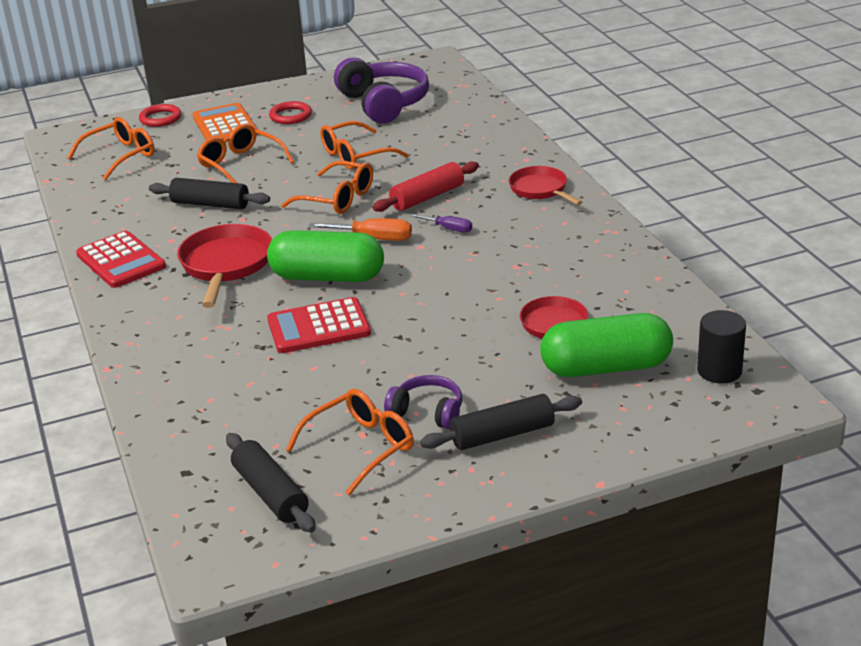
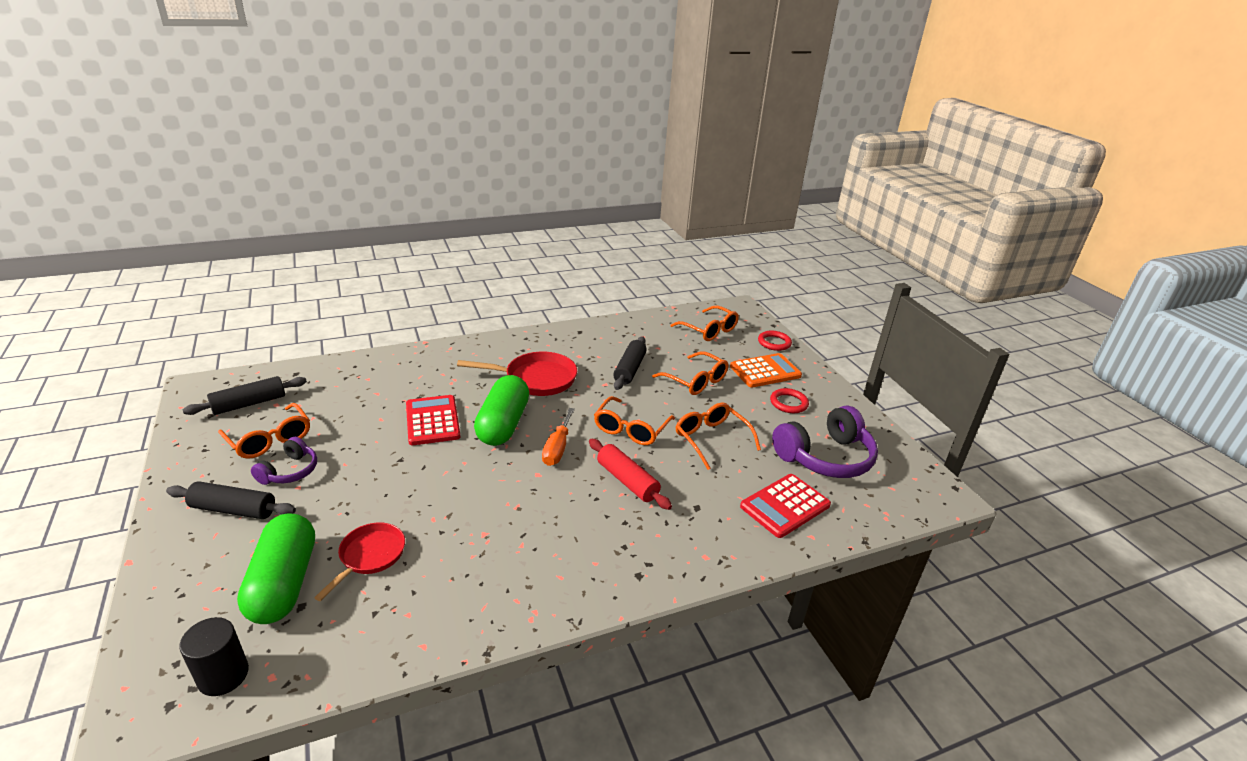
camera: 85 degrees right, 0 degrees up
red calculator [76,231,166,288] -> red calculator moved to [740,474,831,538]
orange glasses [197,124,294,183] -> orange glasses turned 90 degrees clockwise [652,352,728,395]
purple screwdriver [411,214,472,233] -> none
black rolling pin [420,394,582,450] -> black rolling pin turned 60 degrees counterclockwise [166,481,296,519]
red pan [509,166,582,205] -> none

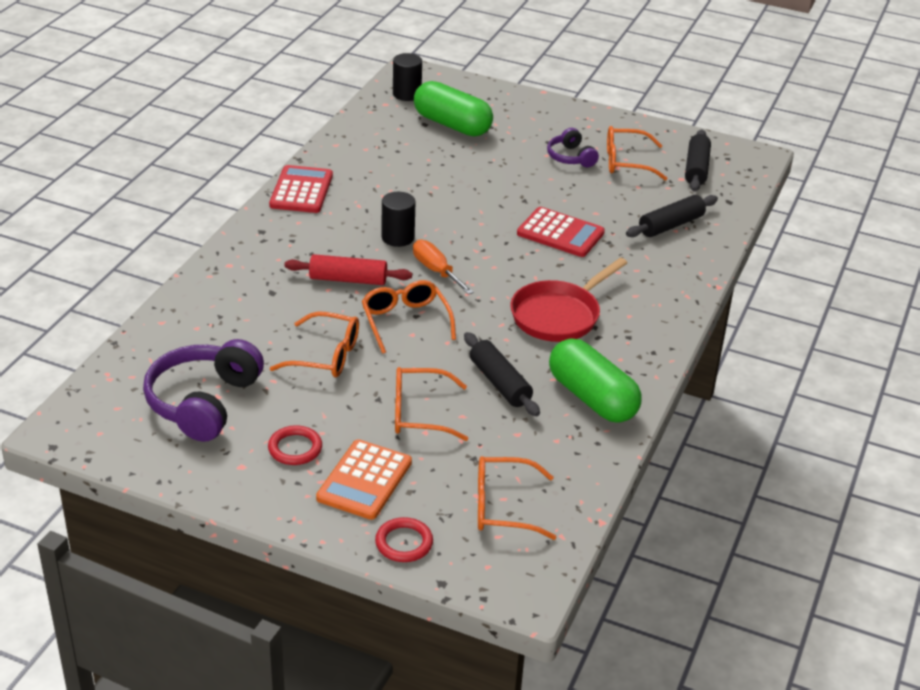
camera: 135 degrees right, 5 degrees up
black rolling pin [166,481,296,519] -> black rolling pin moved to [626,195,718,237]
red pan [314,523,405,601] -> none
green capsule [474,375,529,446] -> green capsule moved to [549,339,642,423]
red calculator [740,474,831,538] -> red calculator moved to [269,165,333,213]
none -> black cylinder [381,192,416,247]

